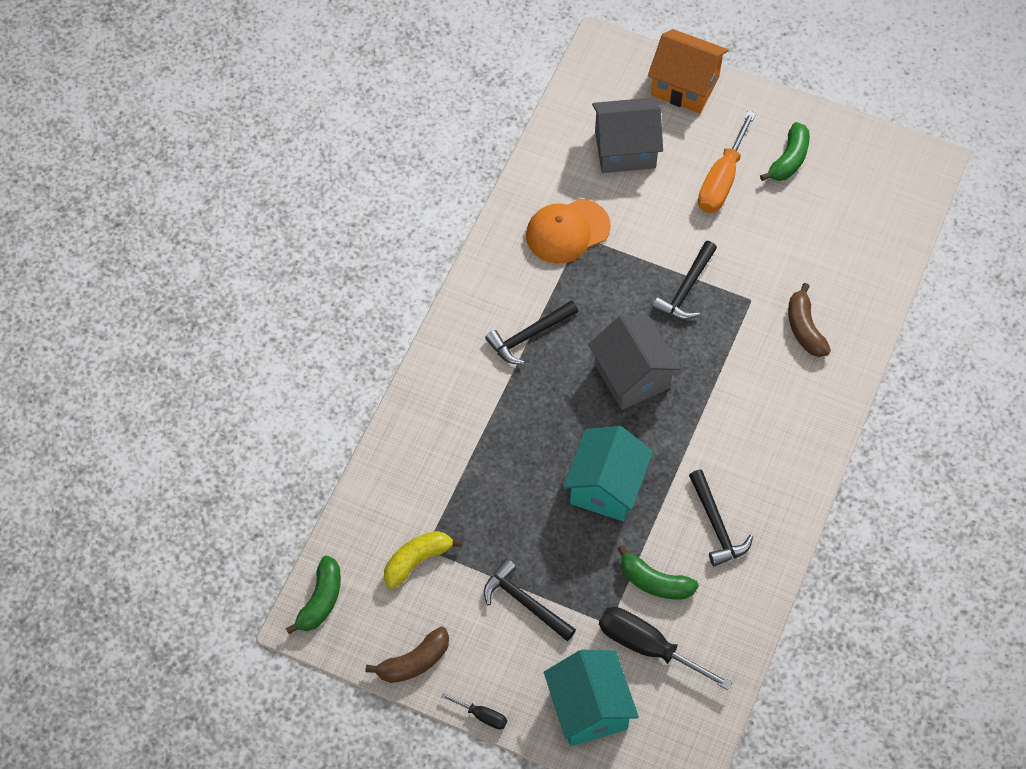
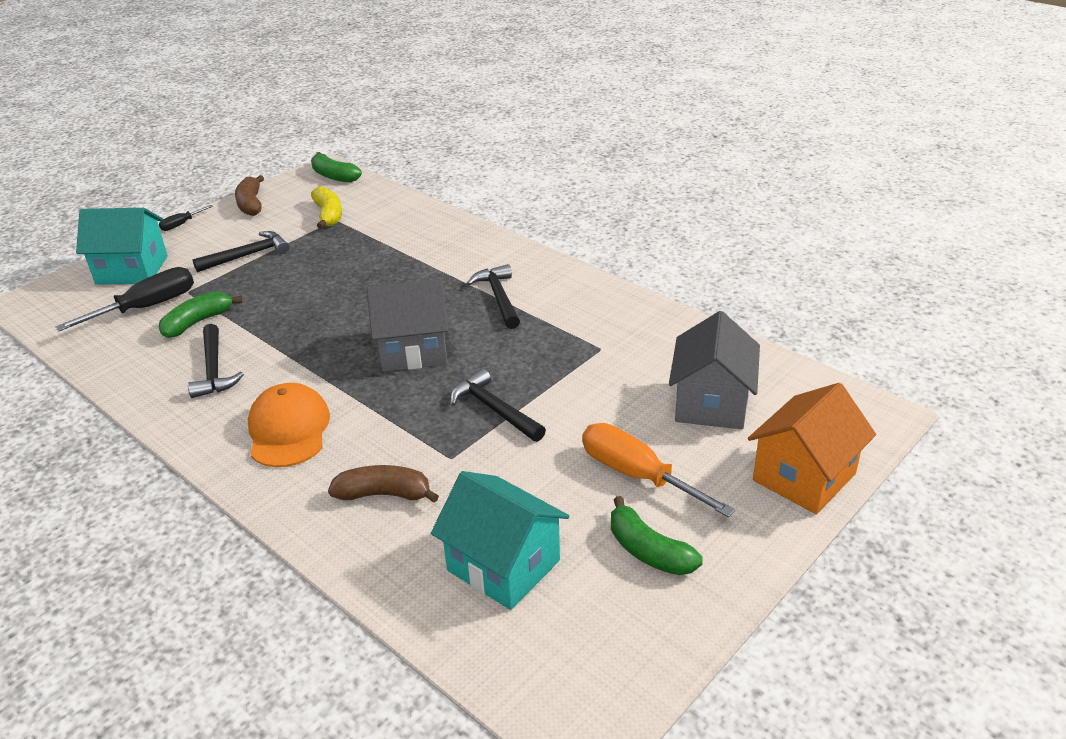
camera: 110 degrees right, 25 degrees down
orange cap [526,199,611,264] -> orange cap moved to [248,383,330,467]
turquoise house [563,426,653,522] -> turquoise house moved to [431,471,569,610]
black hammer [689,470,753,567] -> black hammer turned 105 degrees counterclockwise [188,324,244,398]

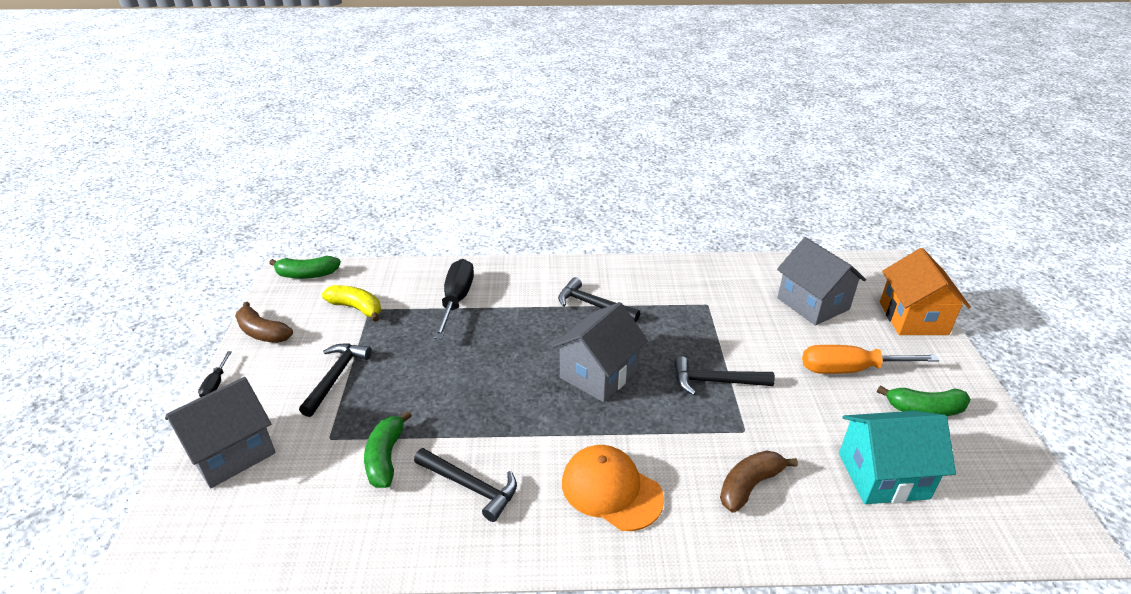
camera: 45 degrees left, 0 degrees up
black screwdriver [55,267,194,331] -> black screwdriver moved to [434,259,474,339]
turquoise house [76,208,168,285] -> grey house [165,377,276,488]

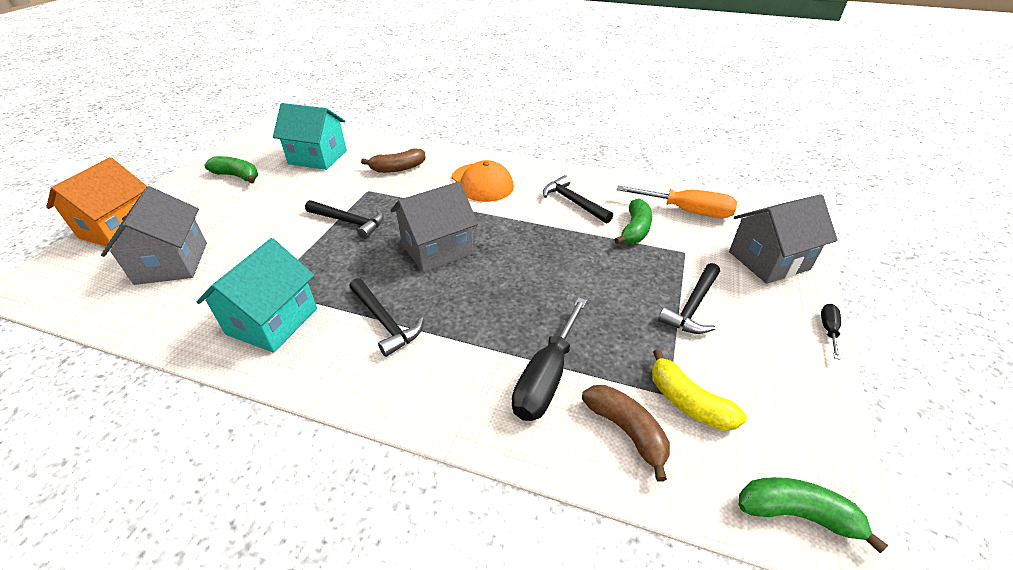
camera: 160 degrees left, 5 degrees up
brown banana [235,302,293,343] -> brown banana moved to [582,385,670,482]
orange screwdriver [802,345,939,374] -> orange screwdriver moved to [617,186,737,218]
none -> turquoise house [196,238,317,353]

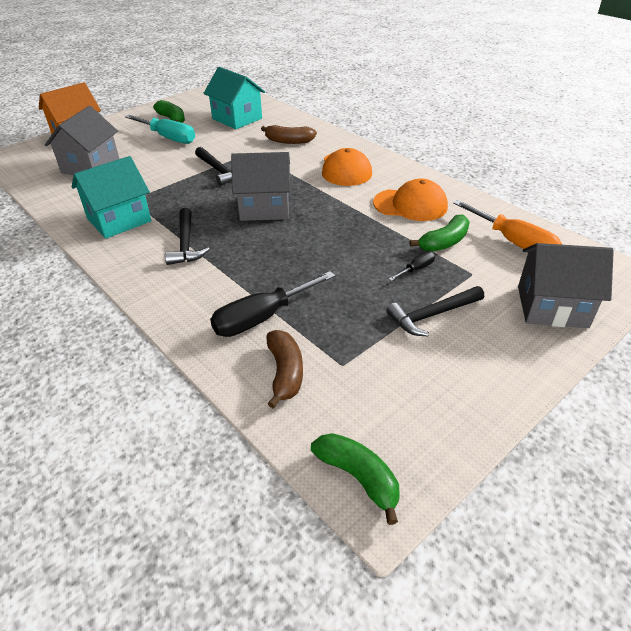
camera: 30 degrees right, 0 degrees up
black hammer [543,175,613,223] -> orange cap [373,179,448,221]
yellow banana [652,349,747,431] -> none
black screwdriver [821,304,841,360] -> black screwdriver moved to [389,251,435,281]
none -> turquoise screwdriver [125,115,195,144]

